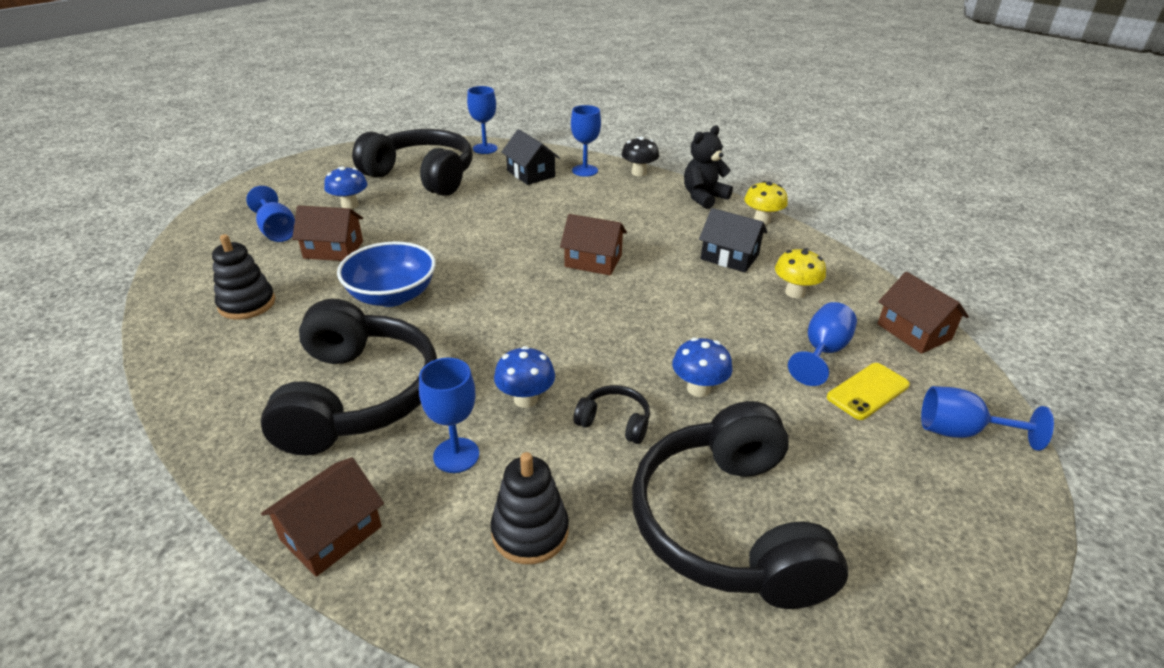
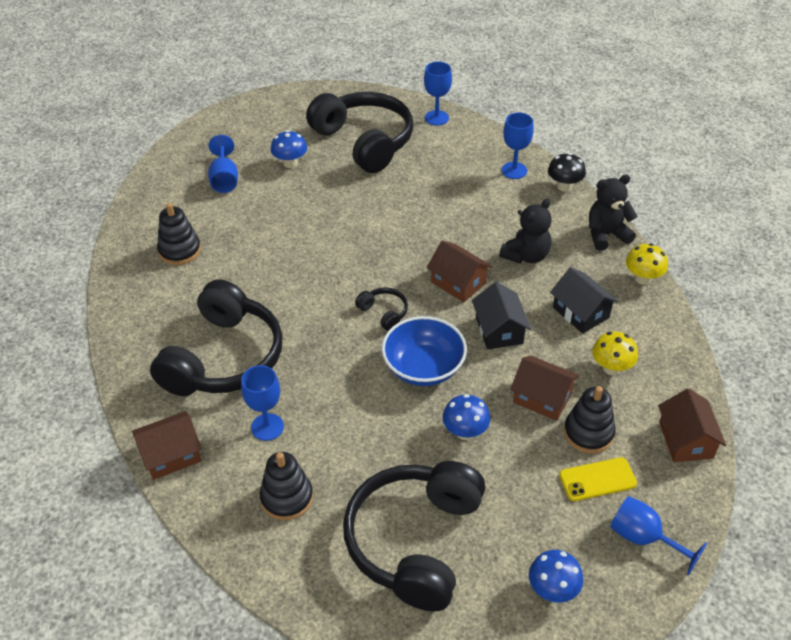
camera: 25 degrees right, 10 degrees up
brown house [292,206,363,261] -> brown house moved to [510,356,580,421]
blue bowl [337,241,436,307] -> blue bowl moved to [382,316,467,386]
blue mushroom [494,346,555,408] -> blue mushroom moved to [529,550,583,603]
black house [501,129,560,185] -> black house moved to [472,282,531,350]
black headphones [574,385,650,444] -> black headphones moved to [355,287,408,331]
blue goblet [788,302,857,386] -> black stacking toy [564,386,616,453]
none -> black teddy bear [499,198,552,264]

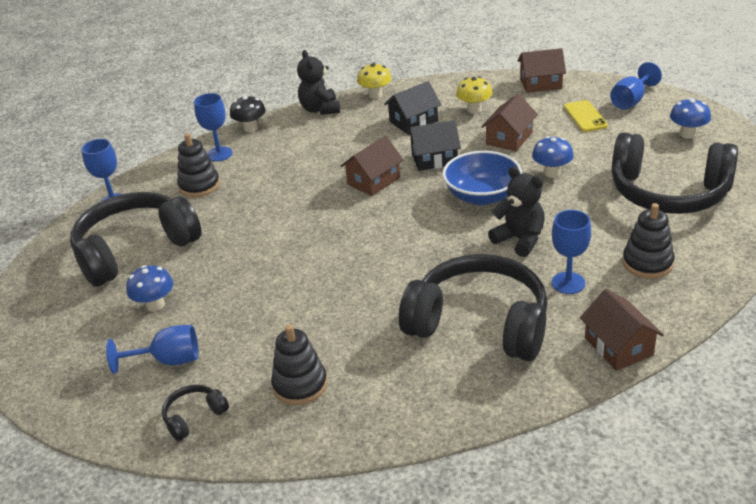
camera: 85 degrees left, 10 degrees down
black headphones [355,287,408,331] -> black headphones moved to [162,385,229,441]
black teddy bear [499,198,552,264] -> black teddy bear moved to [488,167,545,257]
black stacking toy [564,386,616,453] -> black stacking toy moved to [177,133,220,197]

